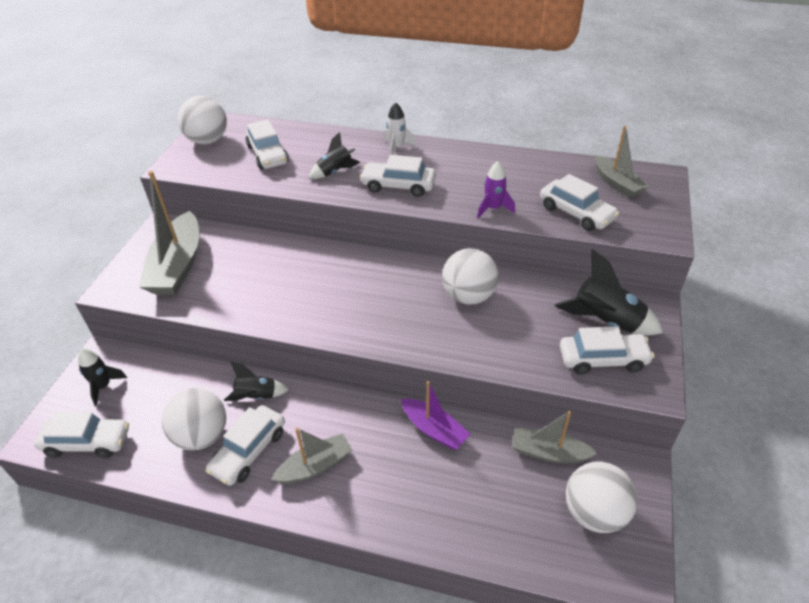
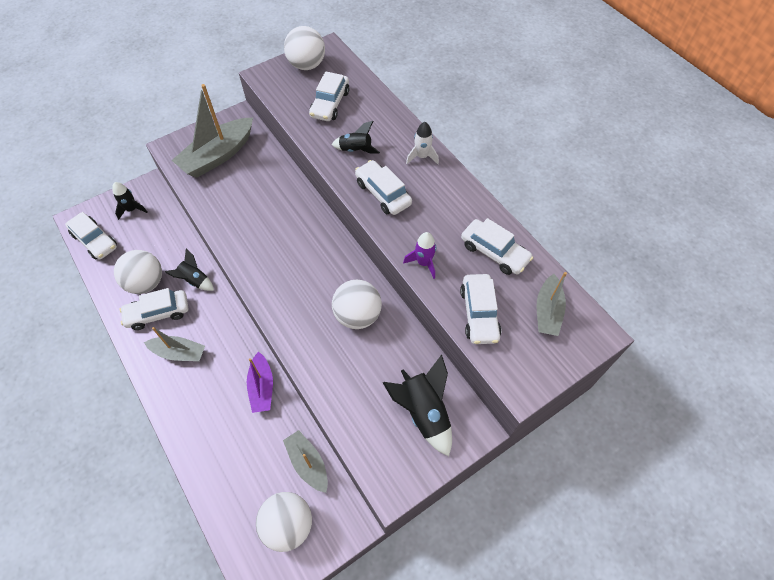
camera: 40 degrees right, 15 degrees up
white car [560,326,654,374] -> white car moved to [461,218,533,275]

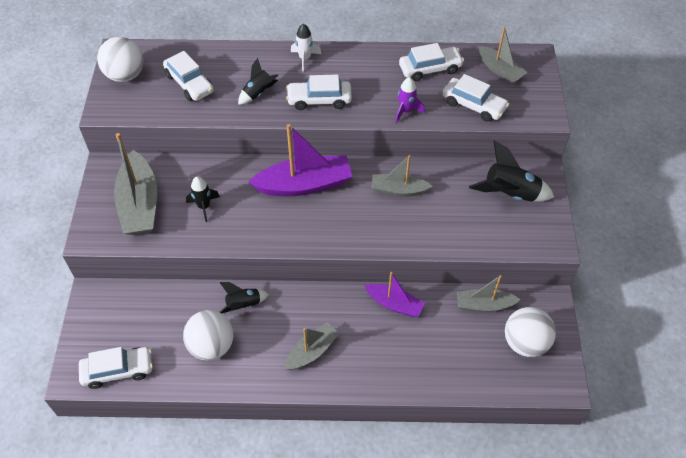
camera: 55 degrees left, 5 degrees down
black rocket [112,182,148,220] -> black rocket moved to [186,176,220,222]
white car [119,288,188,330] -> none
white ball [332,280,382,329] -> grey boat [371,155,433,197]
none -> purple boat [248,124,352,196]

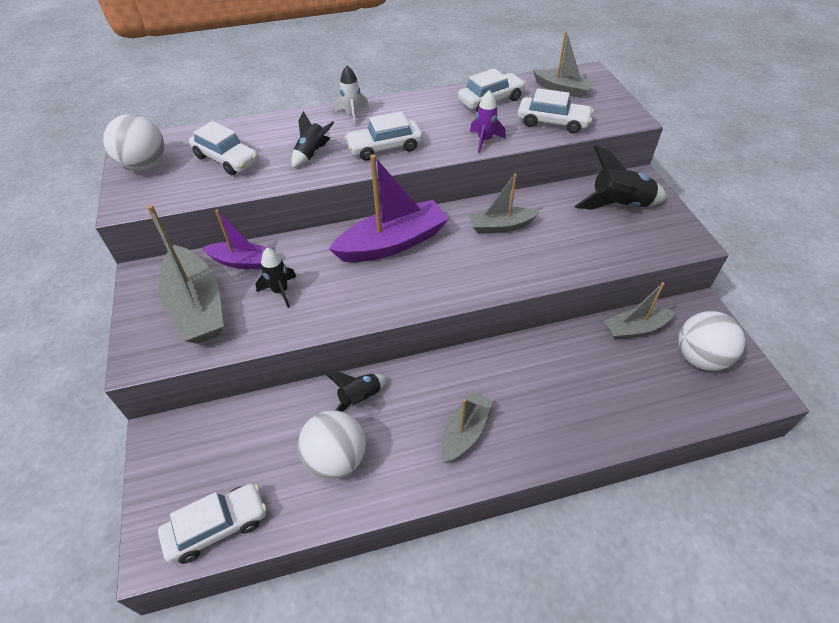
camera: 15 degrees left, 5 degrees down
purple boat [364,272,425,317] -> purple boat moved to [202,210,275,269]

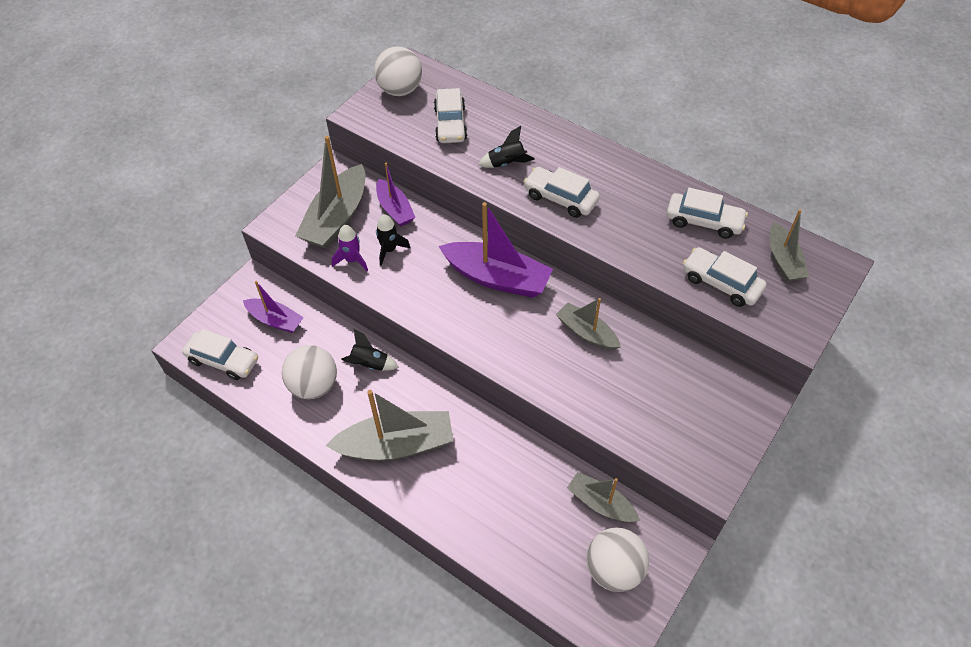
camera: 50 degrees right, 5 degrees up
white rocket [334,66,369,126] -> none
grey boat [441,391,493,462] -> grey boat [326,390,454,461], size x1.68
purple rocket [470,90,506,153] -> purple rocket moved to [332,225,368,271]
white car [518,88,594,134] -> white car turned 150 degrees clockwise [683,247,767,307]
black rocket [575,145,667,210] -> none
none -> purple boat [243,281,304,333]

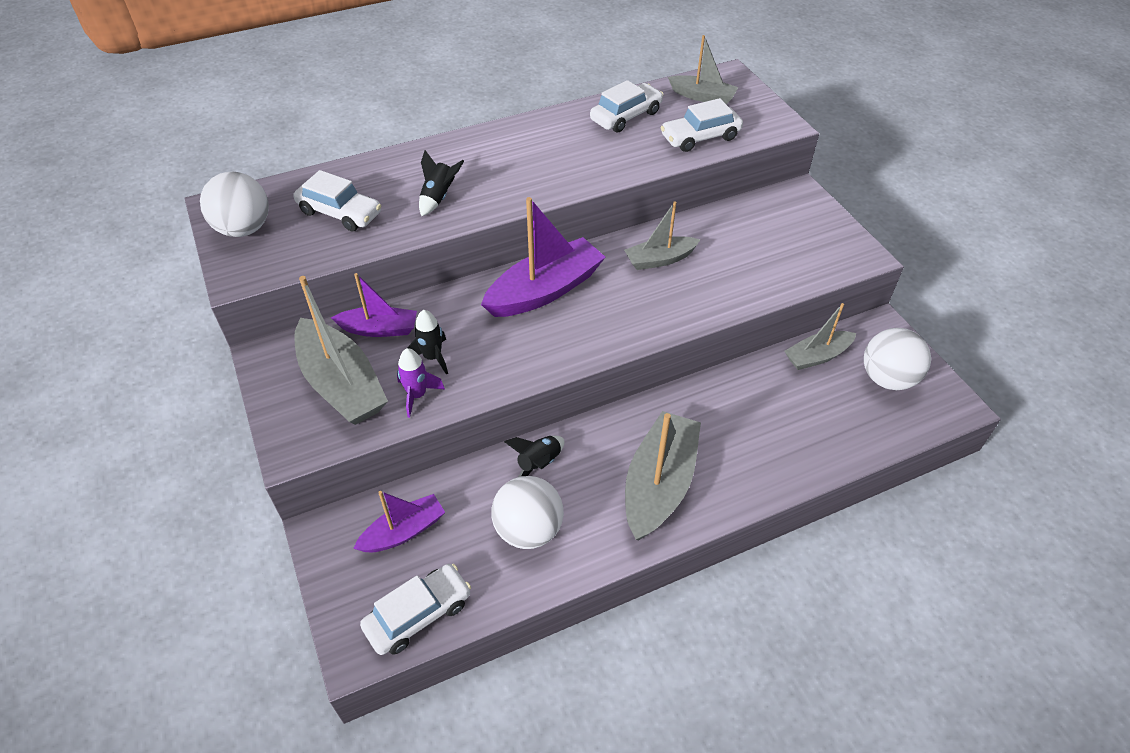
camera: 60 degrees left, 5 degrees down
white car [523,167,600,218] -> none

